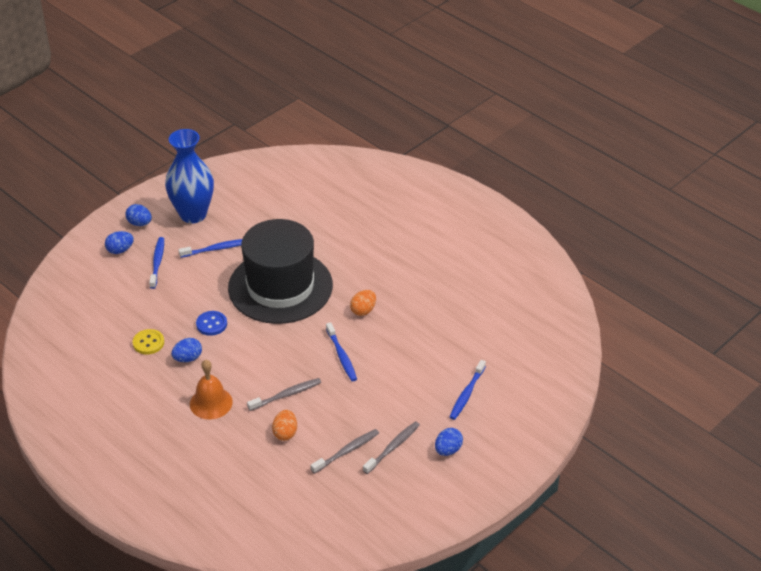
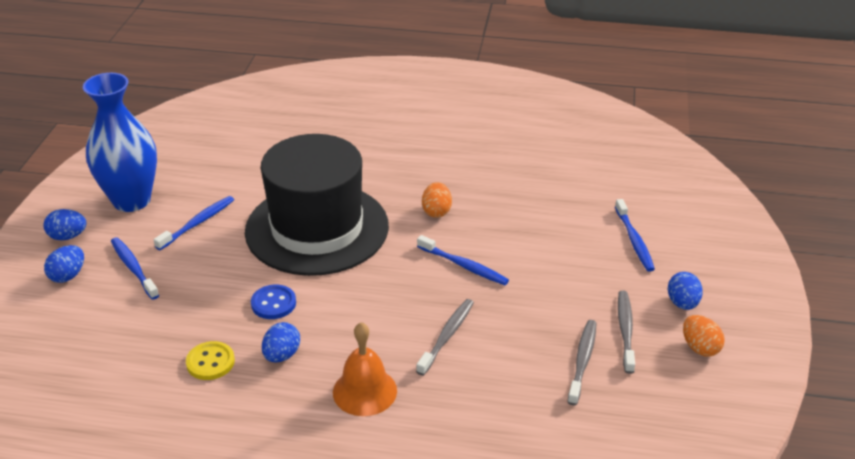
camera: 35 degrees left, 5 degrees down
orange egg [272,410,297,441] -> orange egg moved to [683,315,725,356]

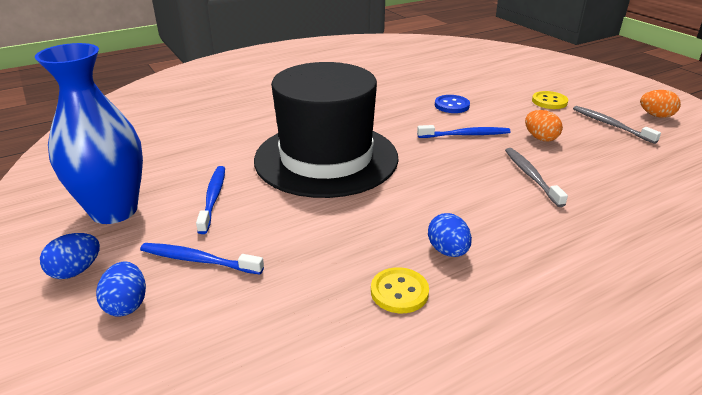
camera: 40 degrees left, 5 degrees down
blue button [251,285,296,319] -> blue button moved to [435,95,470,113]
orange bell [333,322,397,416] -> none
orange egg [422,182,452,218] -> orange egg moved to [525,110,563,142]
grey toothbrush [567,320,597,406] -> none
blue toothbrush [615,199,655,272] -> none
blue egg [668,272,703,310] -> none
none -> yellow button [532,91,568,109]

